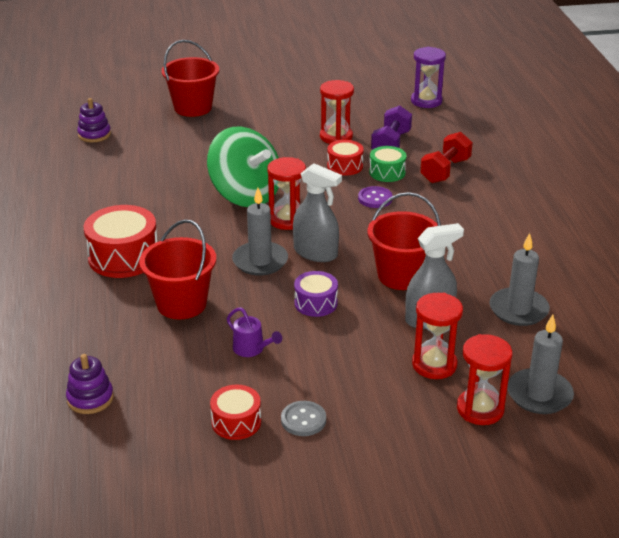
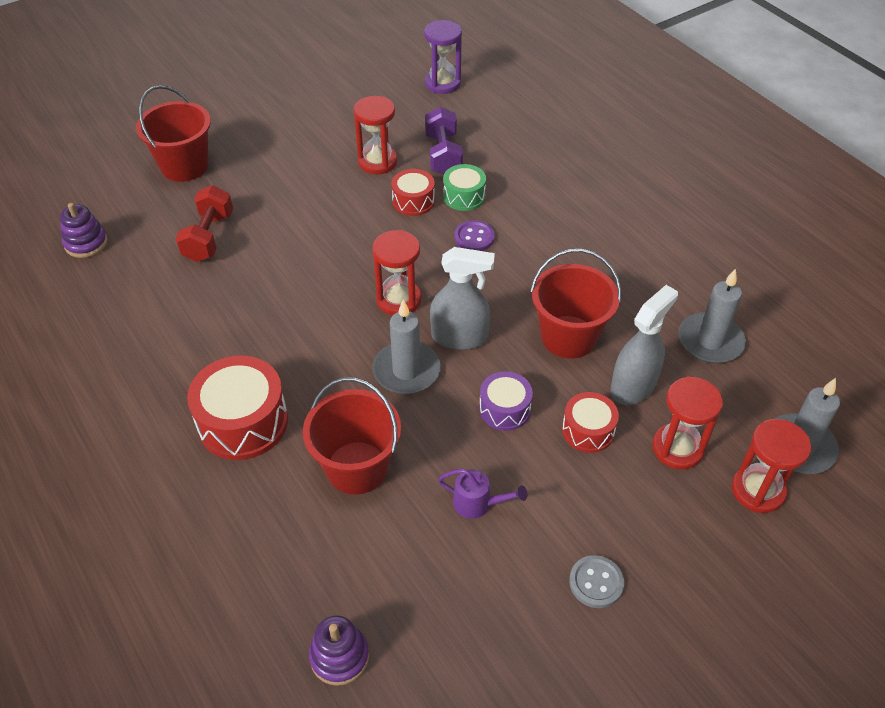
camera: 25 degrees left, 15 degrees up
green spinning top [207,127,279,207] -> none
red drum [210,385,261,440] -> red drum moved to [562,392,619,453]
red dumbbell [420,132,473,183] -> red dumbbell moved to [175,185,233,262]

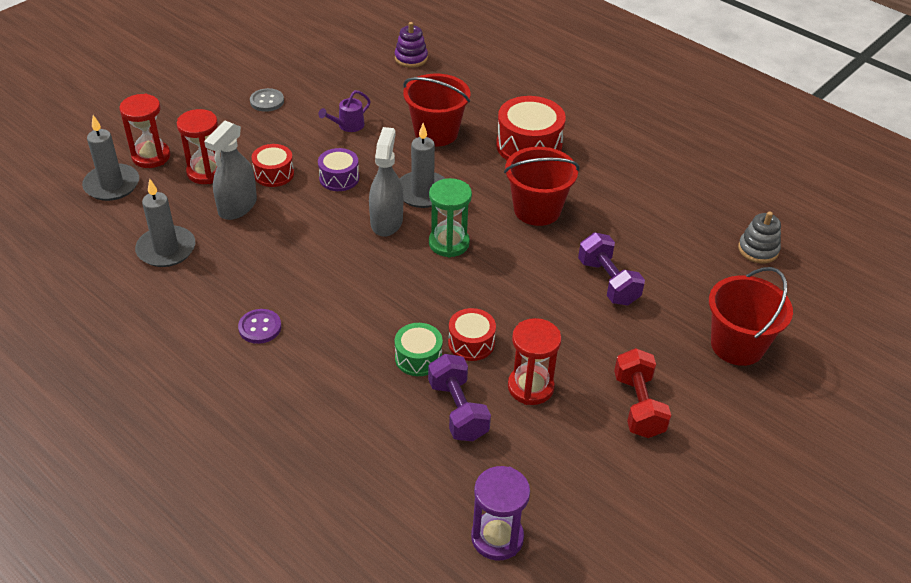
camera: 165 degrees right, 5 degrees down
purple stacking toy [60,203,108,258] -> grey stacking toy [738,211,781,264]
red dumbbell [175,185,233,262] -> red dumbbell moved to [614,348,671,438]
red hourglass [372,230,421,315] -> green hourglass [429,178,472,258]
grey spray bottle [430,247,495,350] -> grey spray bottle turned 105 degrees clockwise [369,127,403,237]
purple watering can [438,469,527,519] -> purple watering can turned 45 degrees counterclockwise [318,90,371,132]
purple button [454,220,495,251] -> purple button moved to [238,309,281,344]
red bucket [531,248,621,359] -> red bucket moved to [504,147,580,226]
none -> purple dumbbell [578,233,645,305]

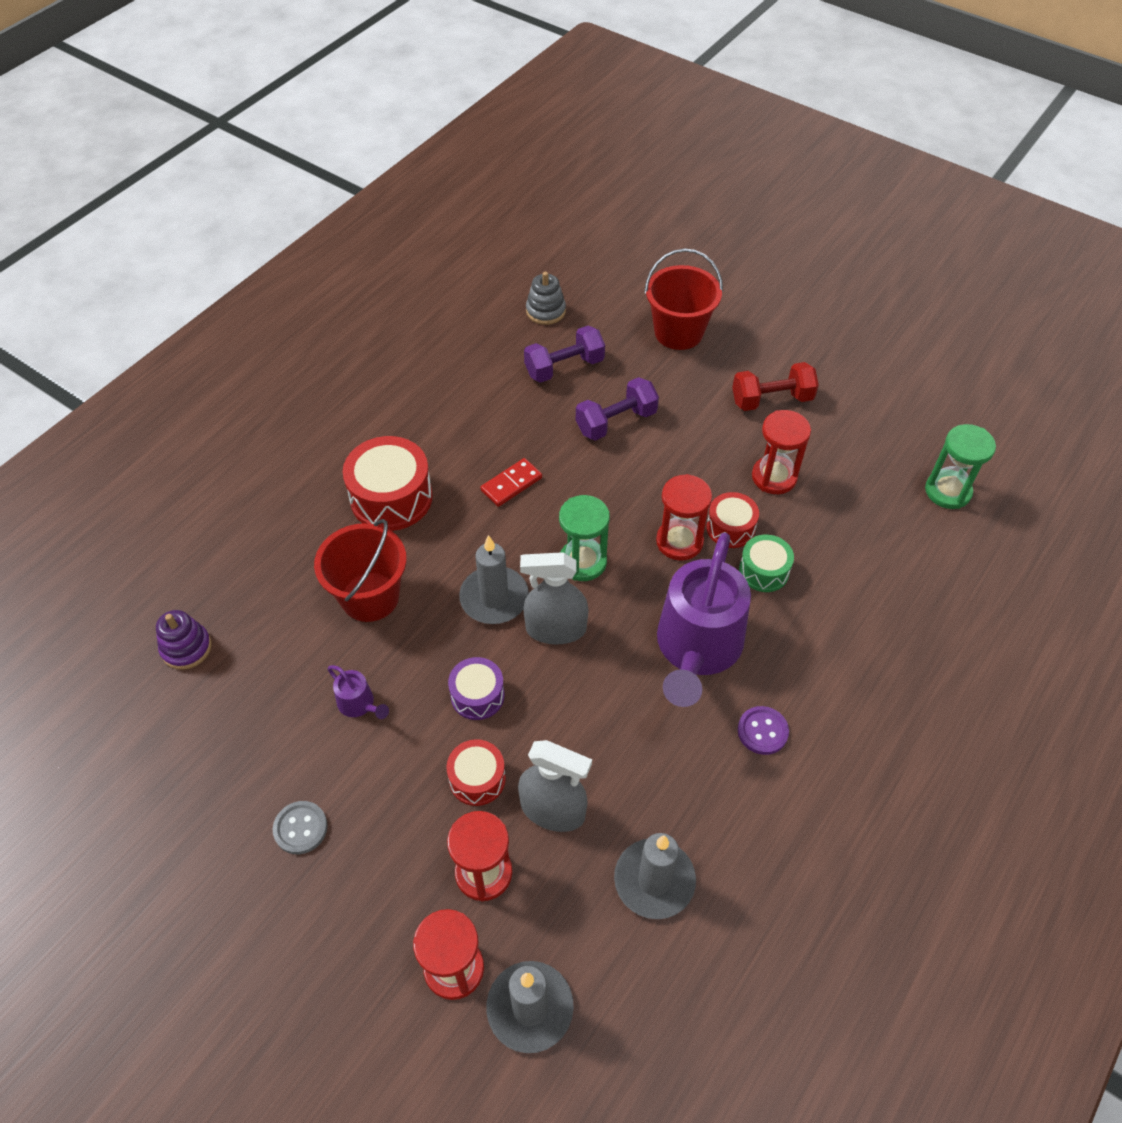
camera: 95 degrees left, 10 degrees up
purple dumbbell [428,354,491,441] -> purple dumbbell moved to [524,326,605,383]
purple hourglass [471,466,530,561] -> green hourglass [925,424,996,509]
red bucket [504,147,580,226] -> red domino [480,458,542,507]
none -> red hourglass [656,474,712,561]
none -> purple watering can [657,533,751,707]

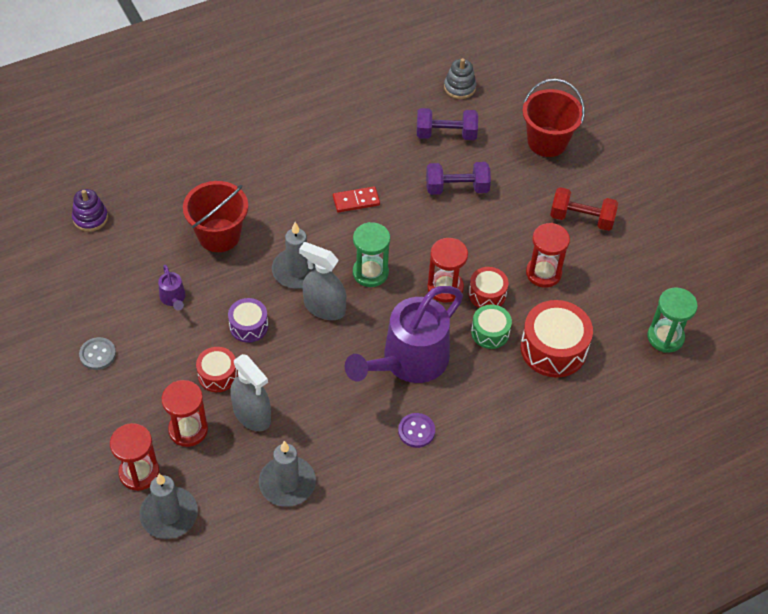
camera: 25 degrees right, 0 degrees up
red drum [343,436,433,531] -> red drum moved to [521,300,593,378]

